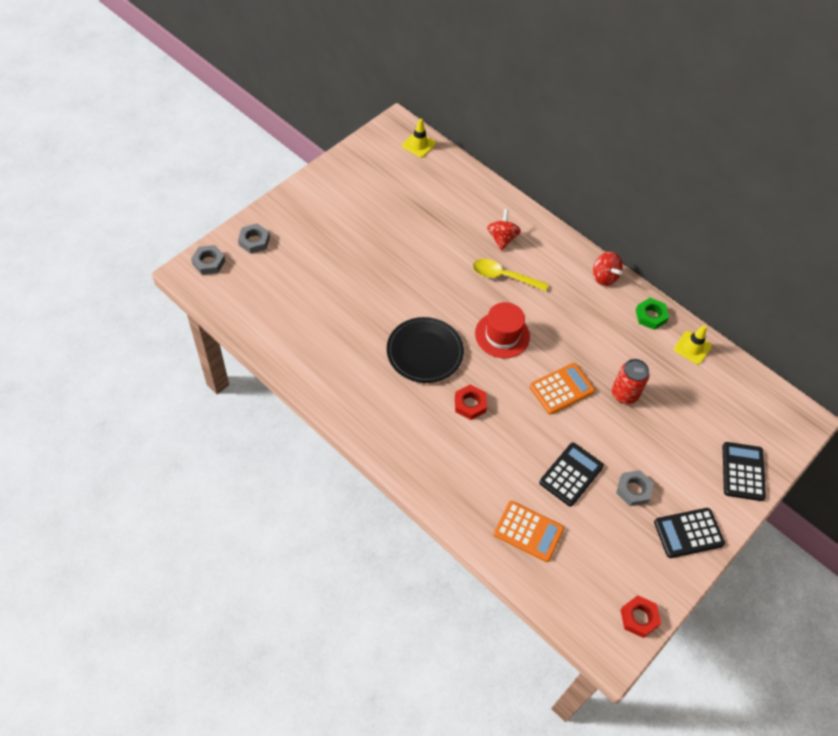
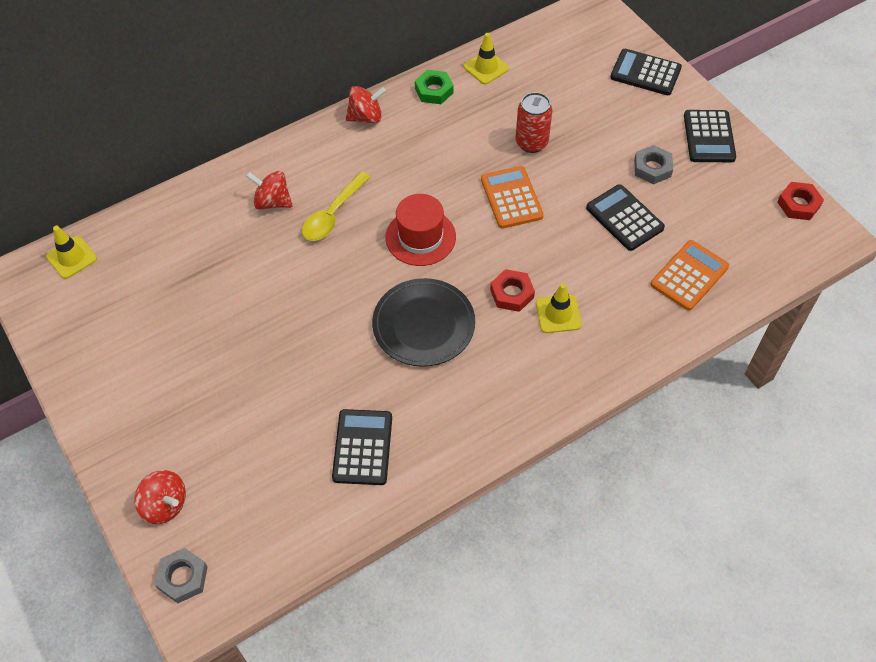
camera: 70 degrees left, 0 degrees up
grey nut [238,223,270,254] -> red spinning top [135,470,186,524]
none -> black calculator [332,409,392,485]
none -> yellow traffic cone [536,283,582,333]

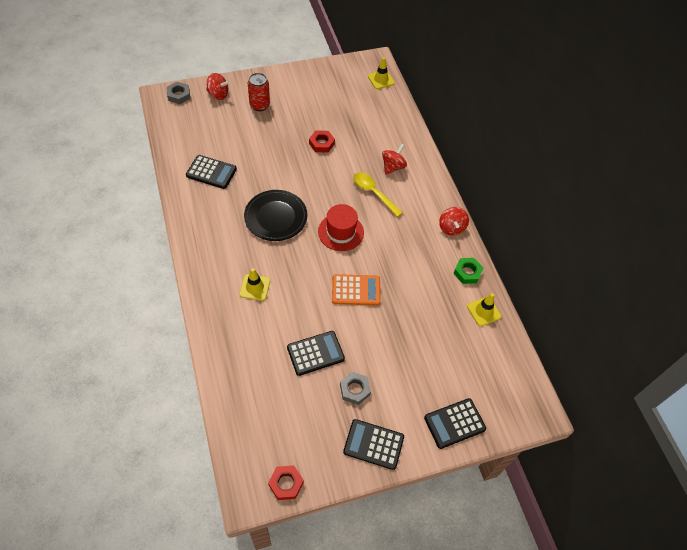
camera: 100 degrees right, 0 degrees up
red spinning top [135,470,186,524] -> red spinning top turned 120 degrees counterclockwise [206,73,230,100]
red nut [490,269,535,312] -> red nut moved to [309,130,335,153]
red can [516,92,552,153] -> red can moved to [248,73,270,111]
black calculator [610,49,682,95] -> black calculator turned 150 degrees counterclockwise [424,398,486,449]
orange calculator [651,240,729,311] -> none

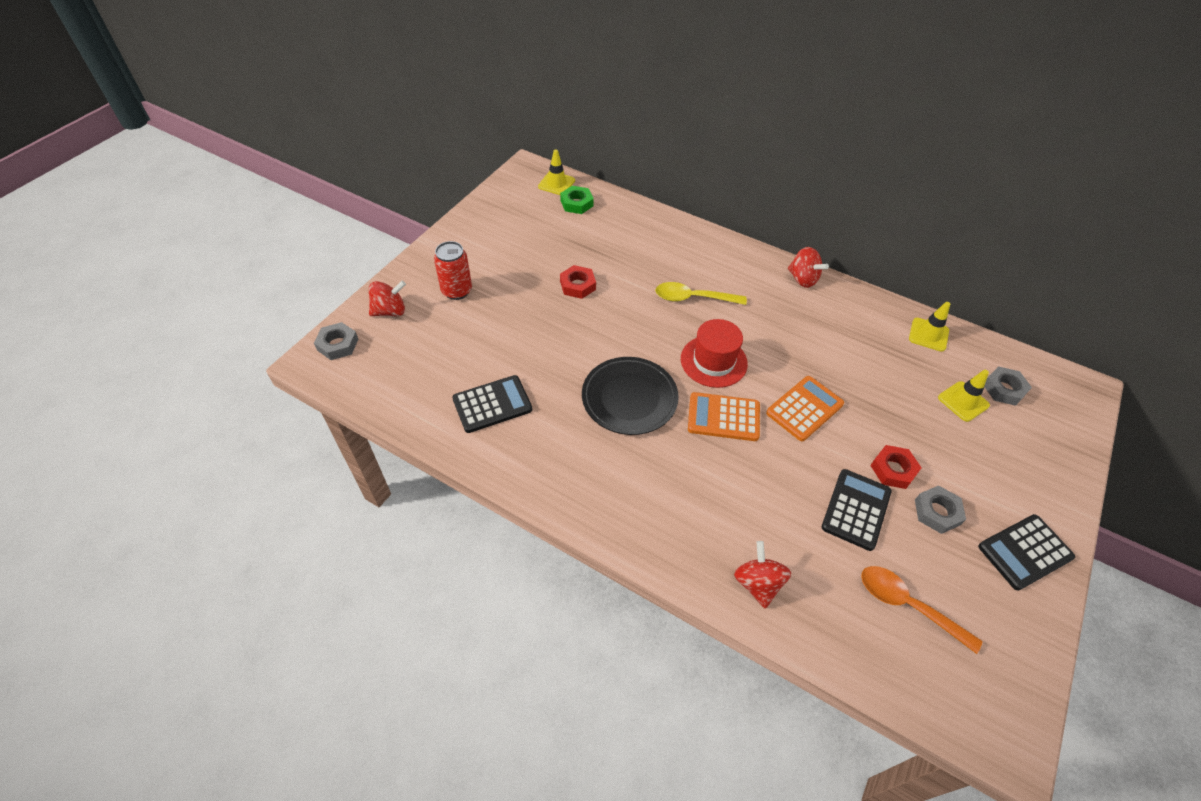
camera: 40 degrees left, 5 degrees down
yellow traffic cone [239,268,270,301] -> yellow traffic cone moved to [938,370,990,422]
red nut [268,465,304,500] -> red nut moved to [870,445,921,489]
red spinning top [382,144,407,175] -> red spinning top moved to [734,541,791,609]
black calculator [424,398,486,449] -> none
green nut [454,258,483,284] -> green nut moved to [560,186,594,214]
none -> orange calculator [688,392,760,441]
none -> orange spoon [861,566,983,654]
none -> grey nut [985,366,1032,406]

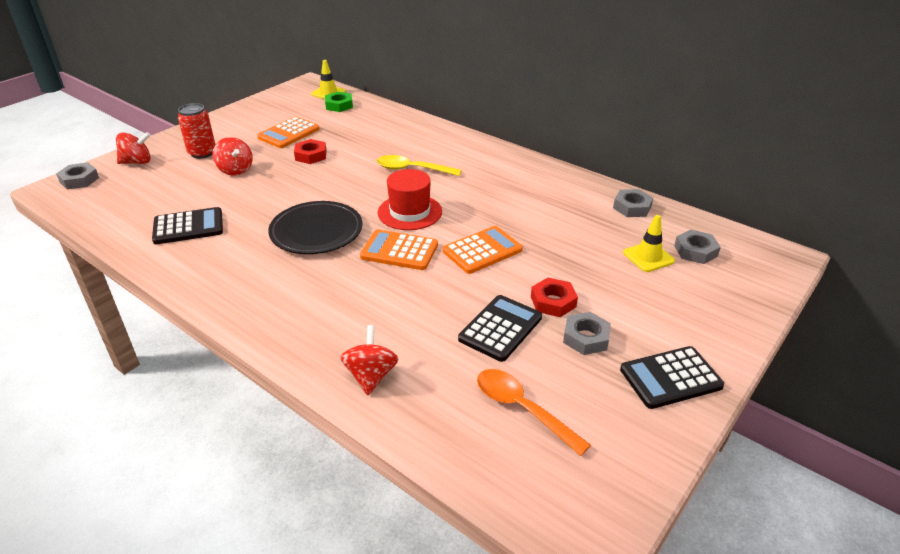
camera: 10 degrees right, 15 degrees down
red spinning top [788,247,829,288] -> red spinning top moved to [212,137,253,176]
yellow traffic cone [909,302,950,352] -> grey nut [613,189,653,217]
none -> orange calculator [257,117,320,148]

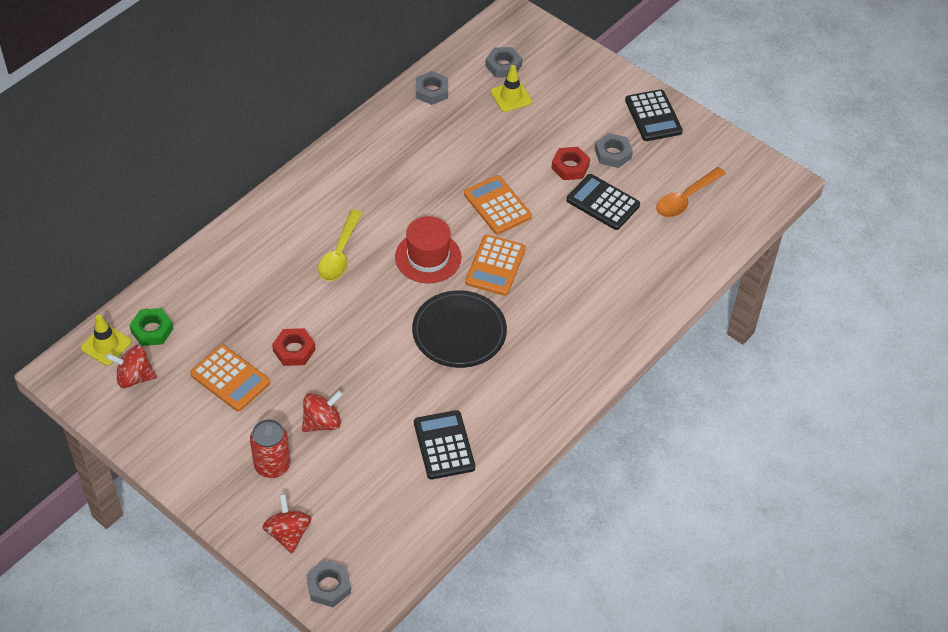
camera: 90 degrees left, 15 degrees up
red spinning top [340,325,398,395] -> red spinning top moved to [106,345,157,388]

